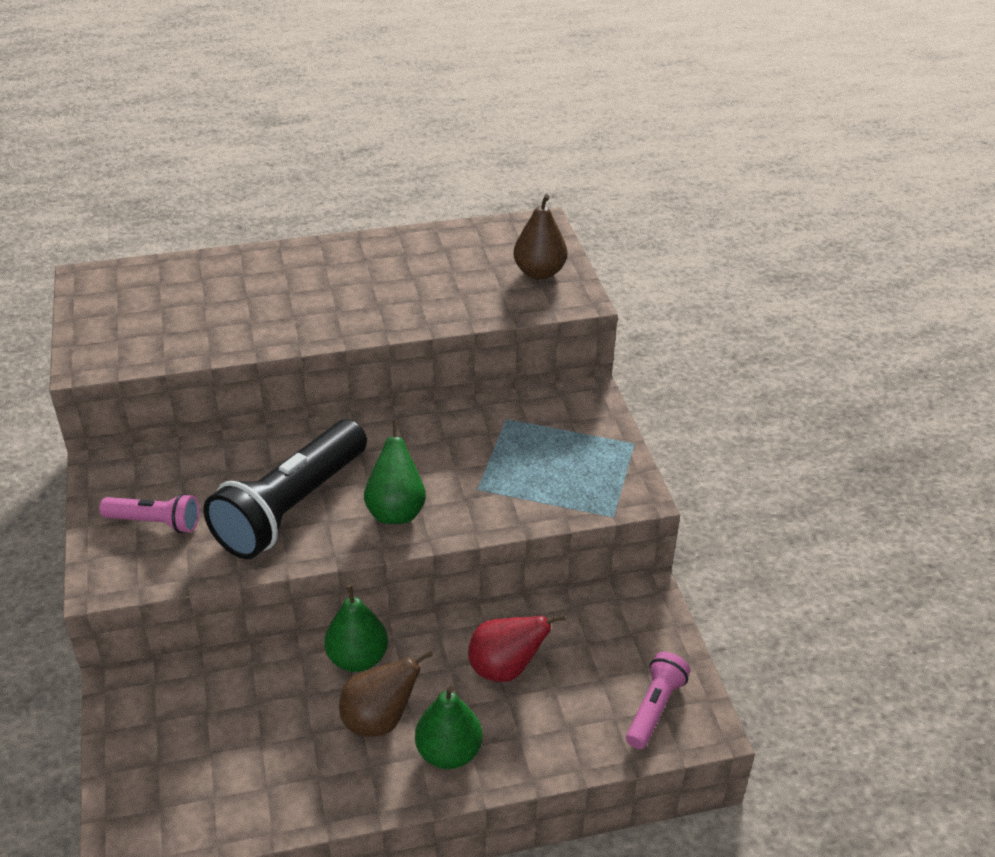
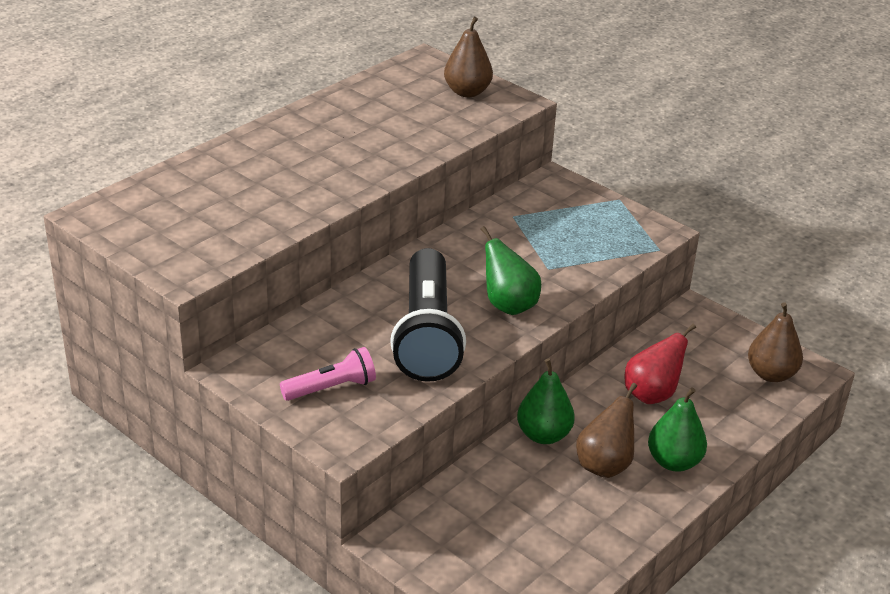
camera: 35 degrees left, 5 degrees down
pink flashlight [626,652,690,749] -> brown pear [748,302,803,382]

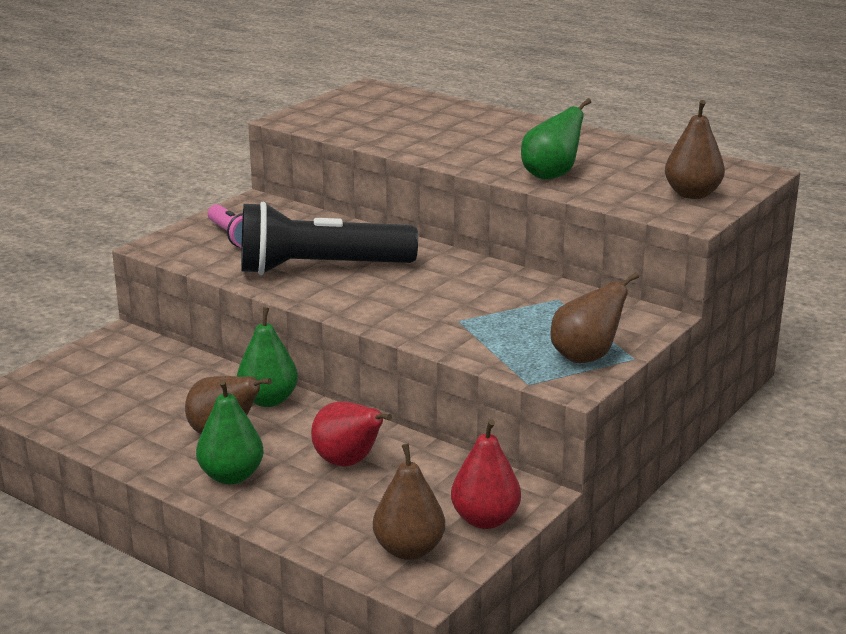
camera: 85 degrees right, 10 degrees down
green pear [480,226,541,315] -> green pear moved to [521,98,591,180]
none -> red pear [451,419,521,529]
none -> brown pear [551,272,639,363]

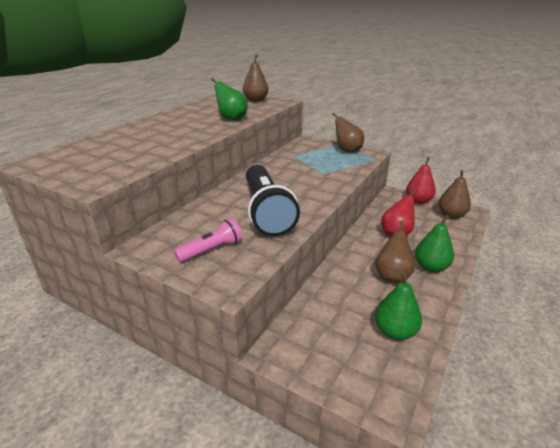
camera: 95 degrees left, 5 degrees up
green pear [237,307,298,407] -> green pear moved to [375,272,422,340]

